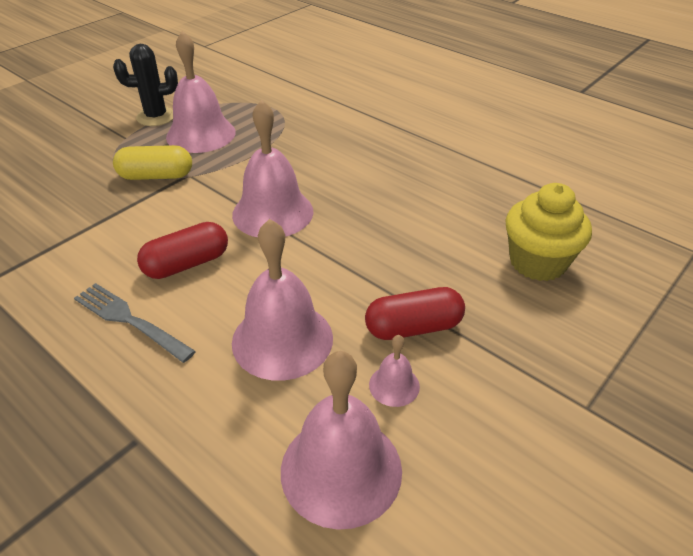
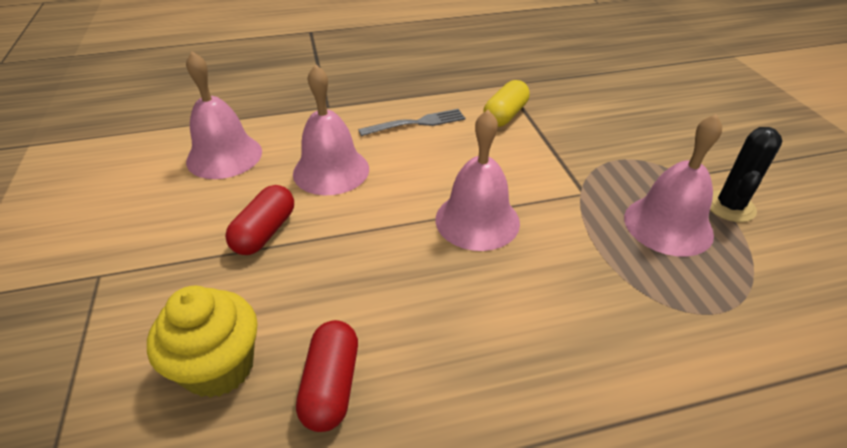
camera: 125 degrees right, 0 degrees up
yellow capsule [113,145,192,180] -> yellow capsule moved to [483,80,530,127]
red capsule [137,222,228,279] -> red capsule moved to [296,320,358,432]
pink bell [369,335,420,407] -> none

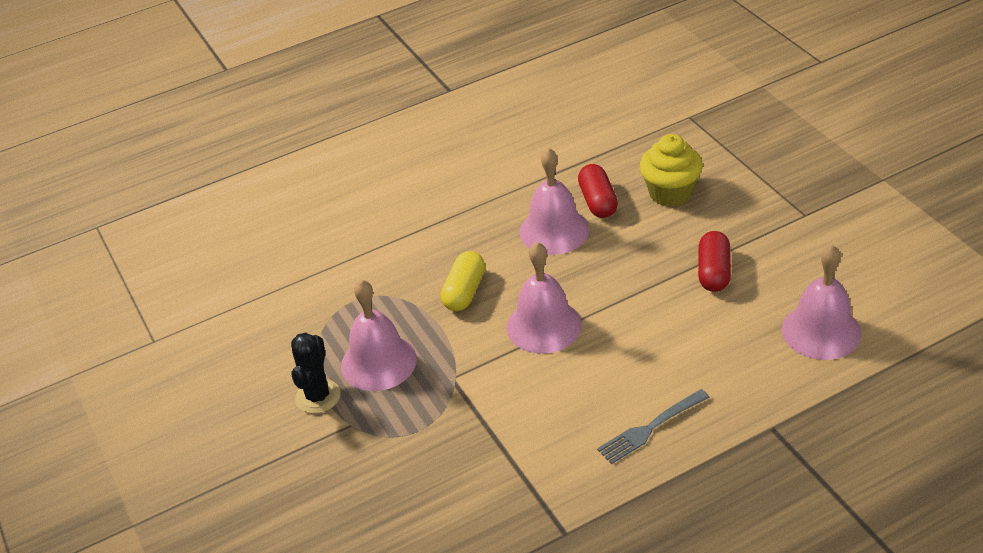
camera: 170 degrees right, 0 degrees up
pink bell [293,64,369,195] -> pink bell moved to [519,148,589,255]
yellow capsule [483,80,530,127] -> yellow capsule moved to [441,251,485,311]

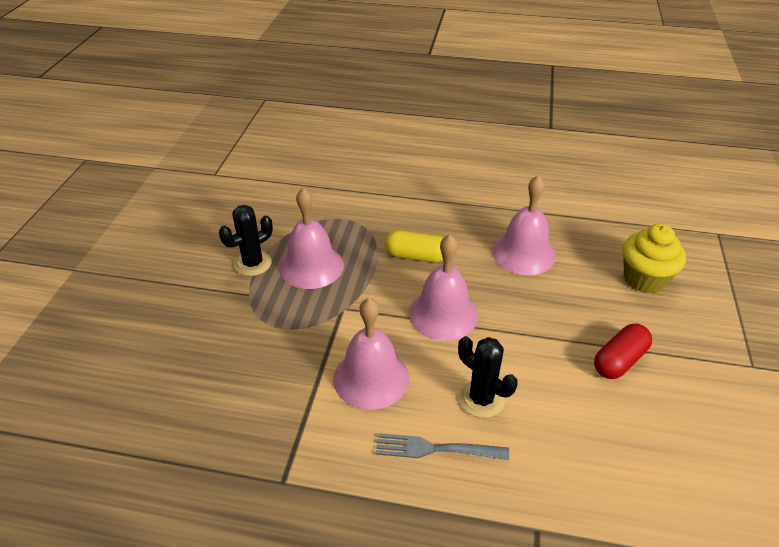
camera: 35 degrees right, 0 degrees up
yellow capsule [441,251,485,311] -> yellow capsule turned 45 degrees clockwise [385,230,443,262]
red capsule [578,164,618,218] -> none
pink bell [782,245,861,360] -> pink bell moved to [333,298,409,410]
none -> black cactus [458,336,518,418]

